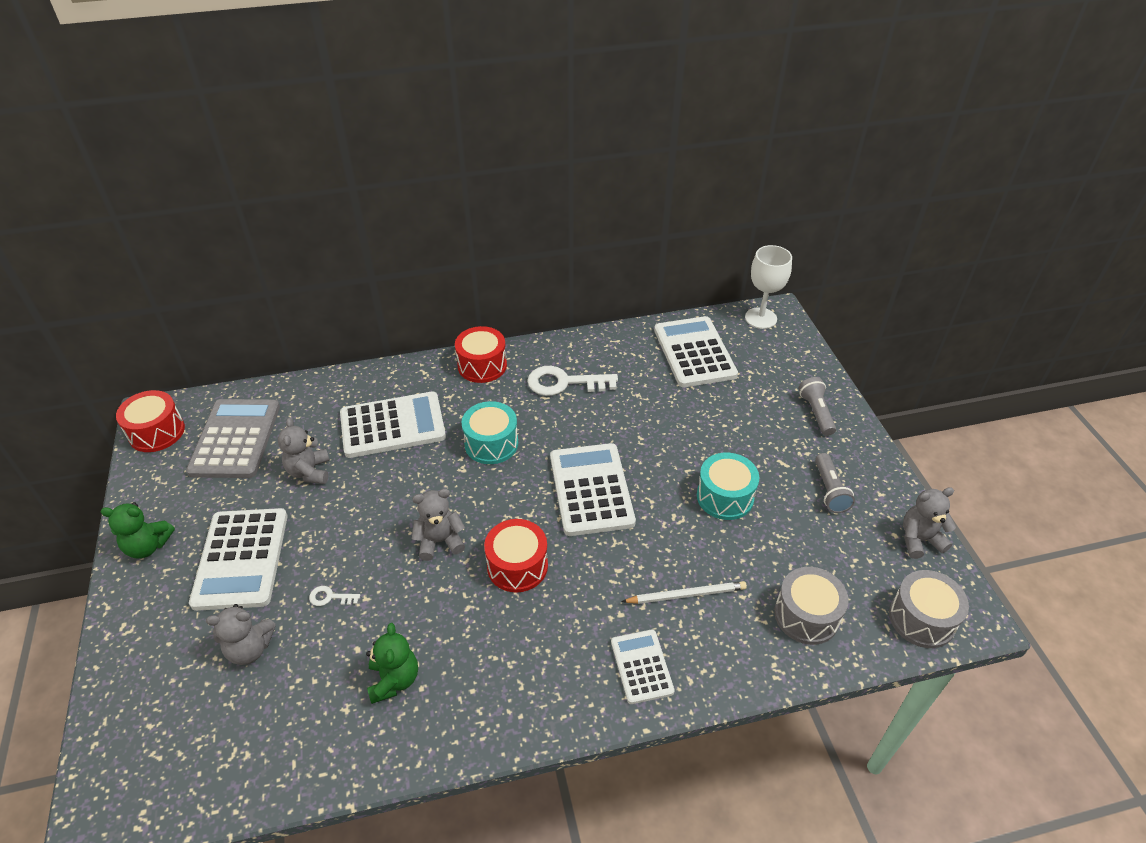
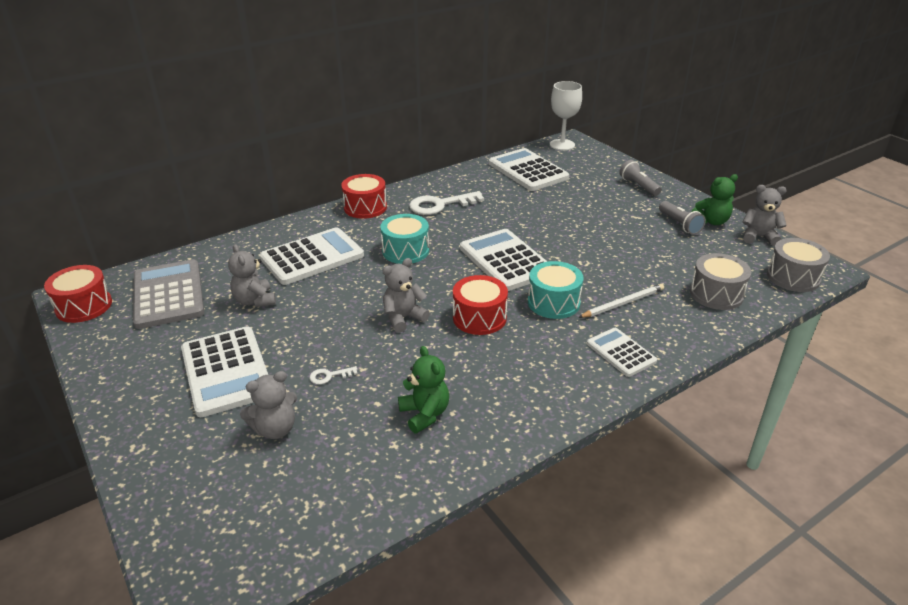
camera: 20 degrees left, 10 degrees down
green teddy bear [101,502,175,559] -> green teddy bear moved to [691,174,738,225]
turquoise drum [697,453,759,520] -> turquoise drum moved to [528,261,584,319]
grey teddy bear [903,487,956,559] -> grey teddy bear turned 45 degrees clockwise [743,185,787,246]

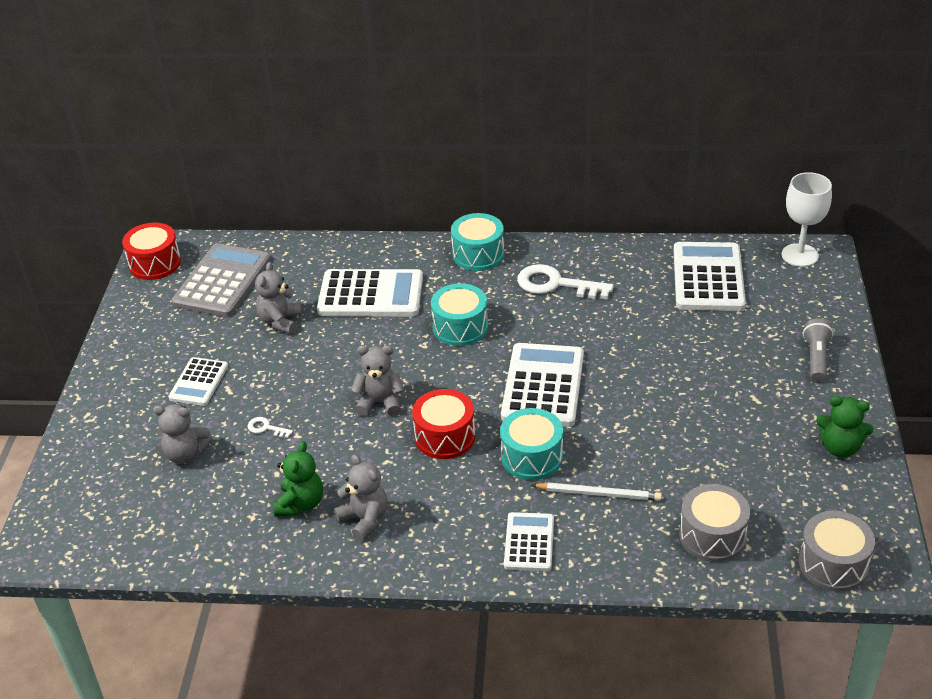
camera: 40 degrees right, 5 degrees up
white calculator [181,326,268,417] -> white calculator [168,357,228,406], size x0.57
red drum [341,174,387,219] -> turquoise drum [451,213,504,271]
grey flashlight [659,201,706,235] -> none
grey teddy bear [743,185,787,246] -> grey teddy bear moved to [334,455,388,541]

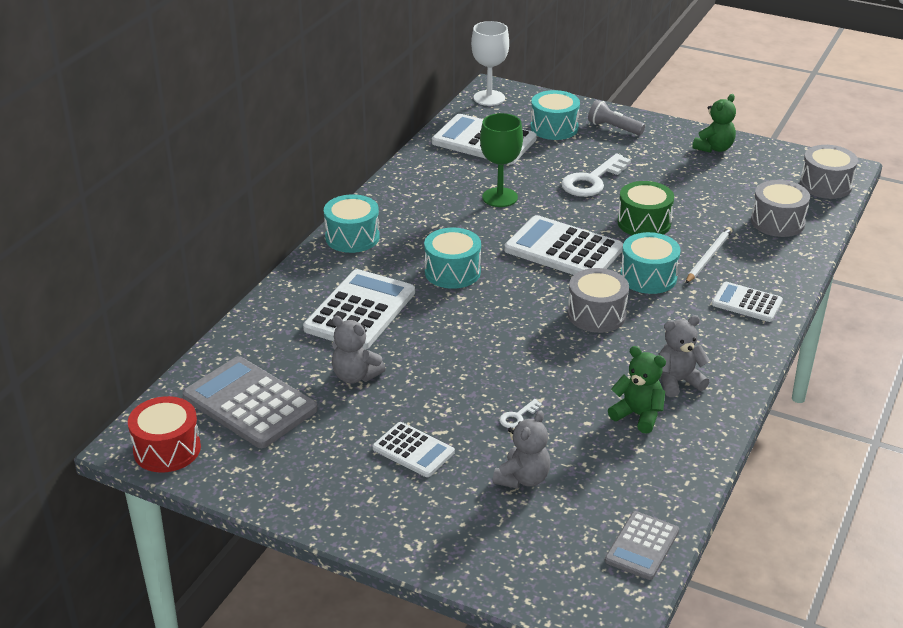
camera: 70 degrees left, 5 degrees down
grey teddy bear [351,345,404,416] -> none
red drum [412,389,475,459] -> grey drum [567,268,629,333]
white key [517,264,614,299] -> white key moved to [561,153,631,197]
none -> green goblet [480,113,523,207]
none -> turquoise drum [531,90,580,140]
none -> grey calculator [605,511,679,580]
none -> green drum [617,181,674,235]

